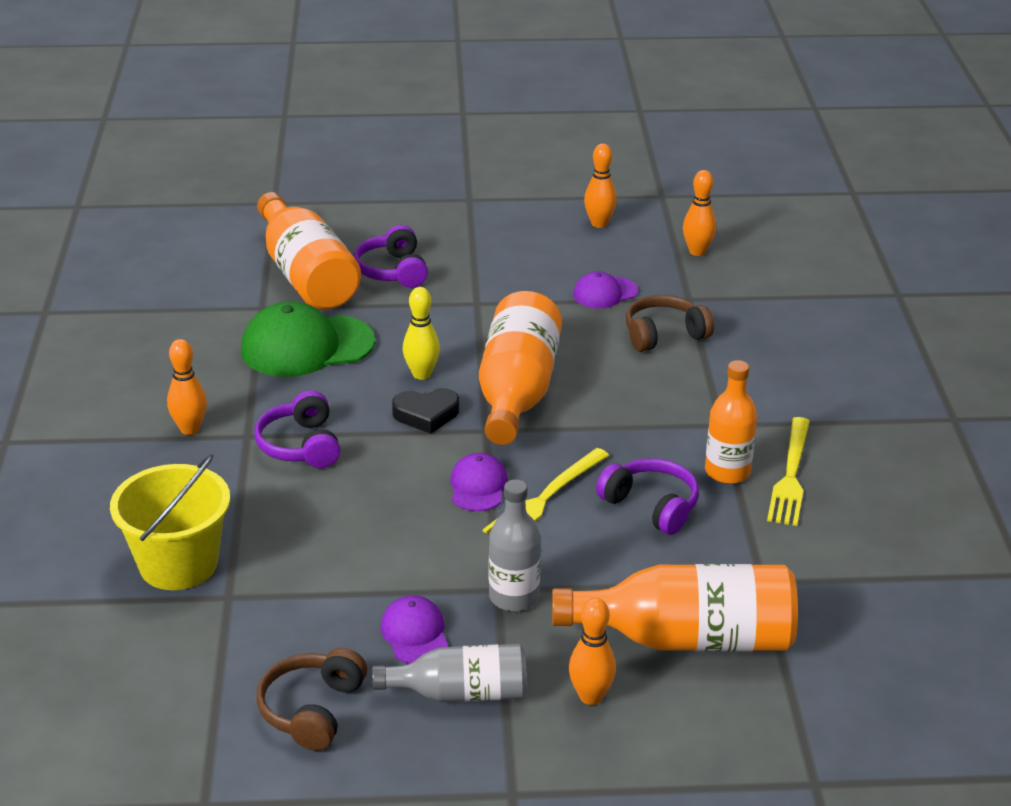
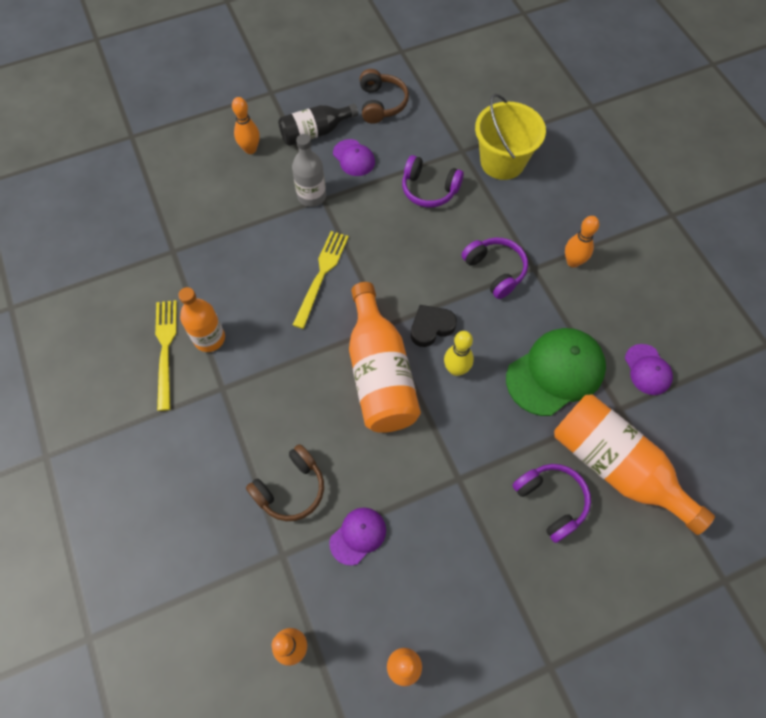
camera: 160 degrees right, 30 degrees up
grey bottle [372,644,527,702] -> black bottle [278,104,358,146]
purple cap [450,453,508,511] -> purple cap moved to [625,344,673,395]
orange bottle [552,564,798,651] -> none
purple headphones [596,458,699,535] -> purple headphones moved to [402,155,464,208]

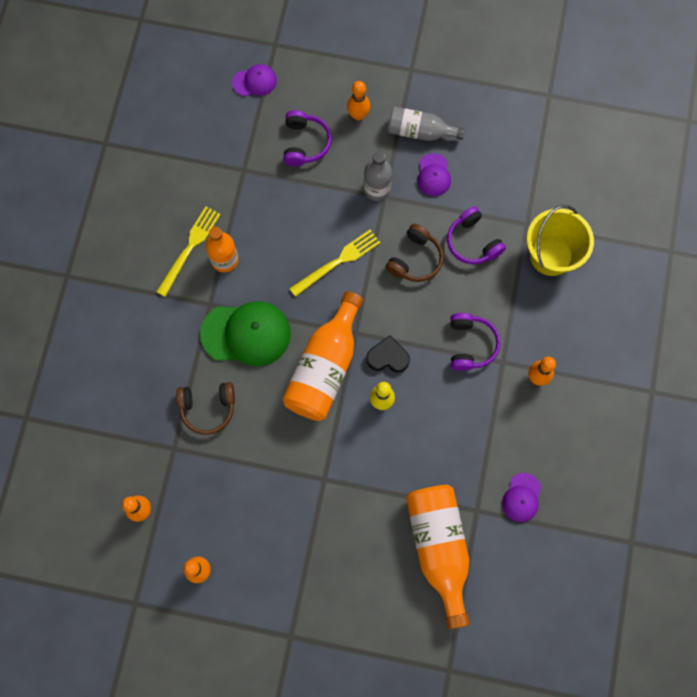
camera: 35 degrees right, 10 degrees up
black bottle [278,104,358,146] -> grey bottle [387,106,465,141]
purple cap [329,507,386,566] -> purple cap moved to [232,64,277,96]
brown headphones [360,69,409,124] -> brown headphones moved to [385,224,444,282]
green cap [506,328,606,416] -> green cap moved to [200,301,291,366]
purple headphones [512,464,591,543] -> purple headphones moved to [283,110,332,166]

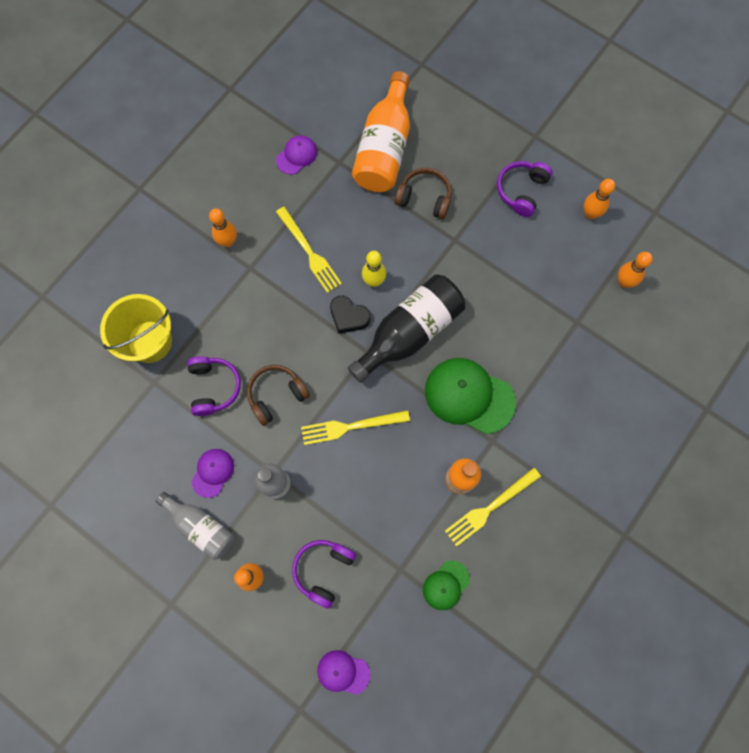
camera: 155 degrees left, 0 degrees up
brown headphones [176,382,235,435] -> brown headphones moved to [395,168,451,219]
orange bottle [282,291,363,421] -> black bottle [348,274,465,383]
purple headphones [450,313,501,371] -> purple headphones moved to [497,161,552,217]
none -> yellow fork [276,207,342,293]
none -> green cap [423,560,470,610]

